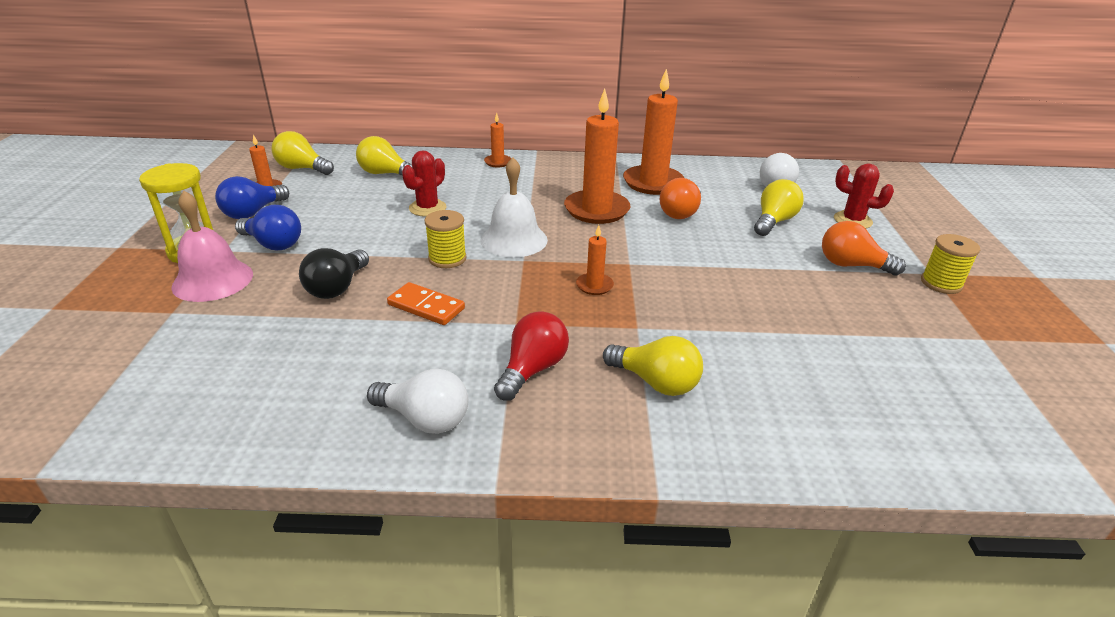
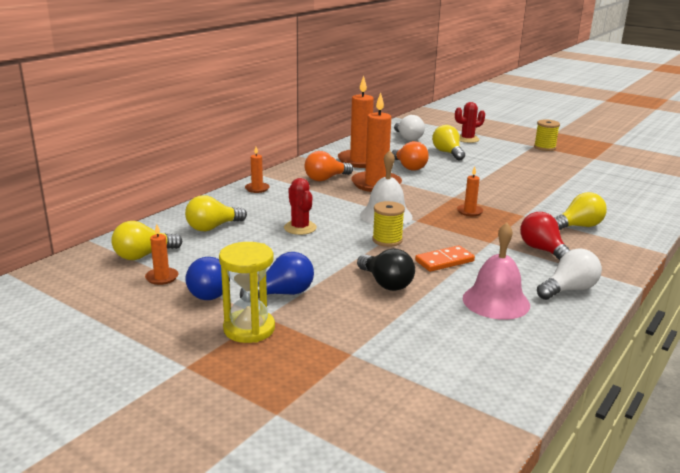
camera: 55 degrees left, 10 degrees down
pink bell [171,191,253,302] -> pink bell moved to [463,223,530,320]
orange light bulb [822,221,906,275] -> orange light bulb moved to [304,151,353,181]

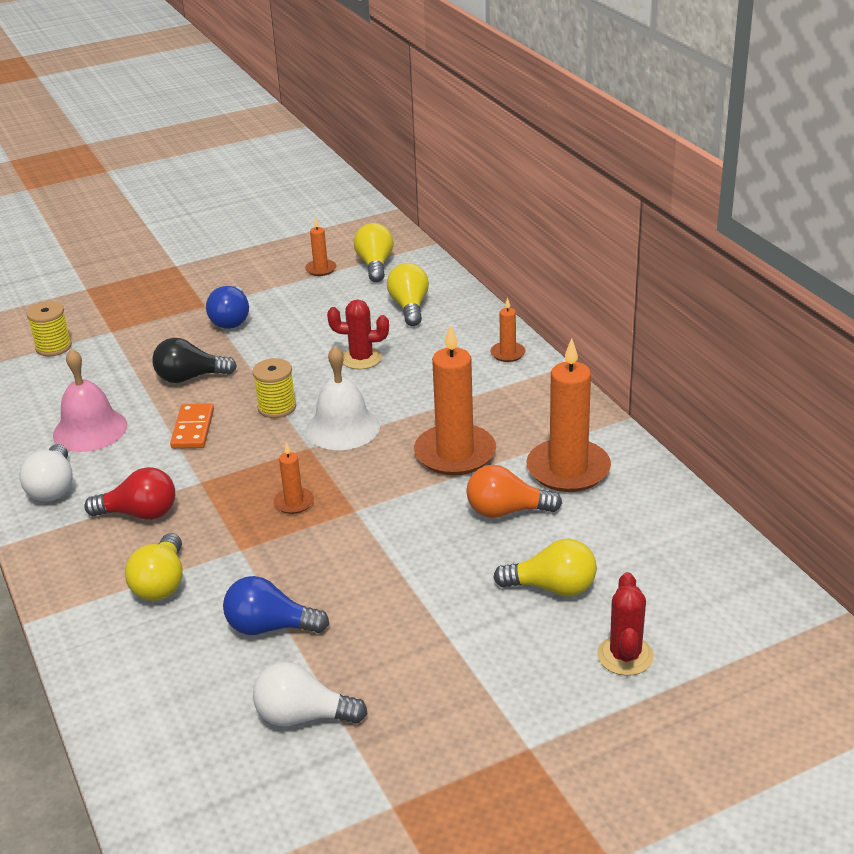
camera: 120 degrees right, 10 degrees up
blue light bulb [186,257,230,300] -> blue light bulb moved to [223,576,329,635]
yellow hourglass [219,242,275,343] -> none
orange light bulb [304,151,353,181] -> none
white light bulb [394,115,425,141] -> white light bulb moved to [253,662,368,726]
yellow spool [534,120,560,151] -> yellow spool moved to [27,301,72,356]

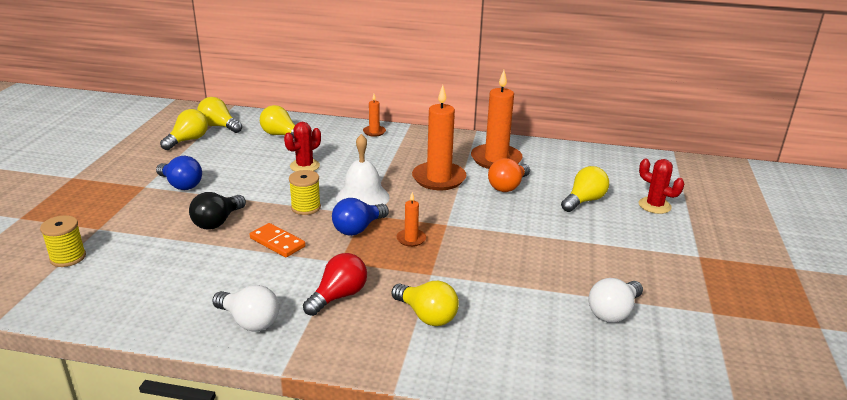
camera: 55 degrees left, 5 degrees down
pink bell [53,349,127,452] -> none
blue light bulb [223,576,329,635] -> blue light bulb moved to [332,198,389,236]
orange candle [305,218,336,276] -> yellow light bulb [160,109,208,150]

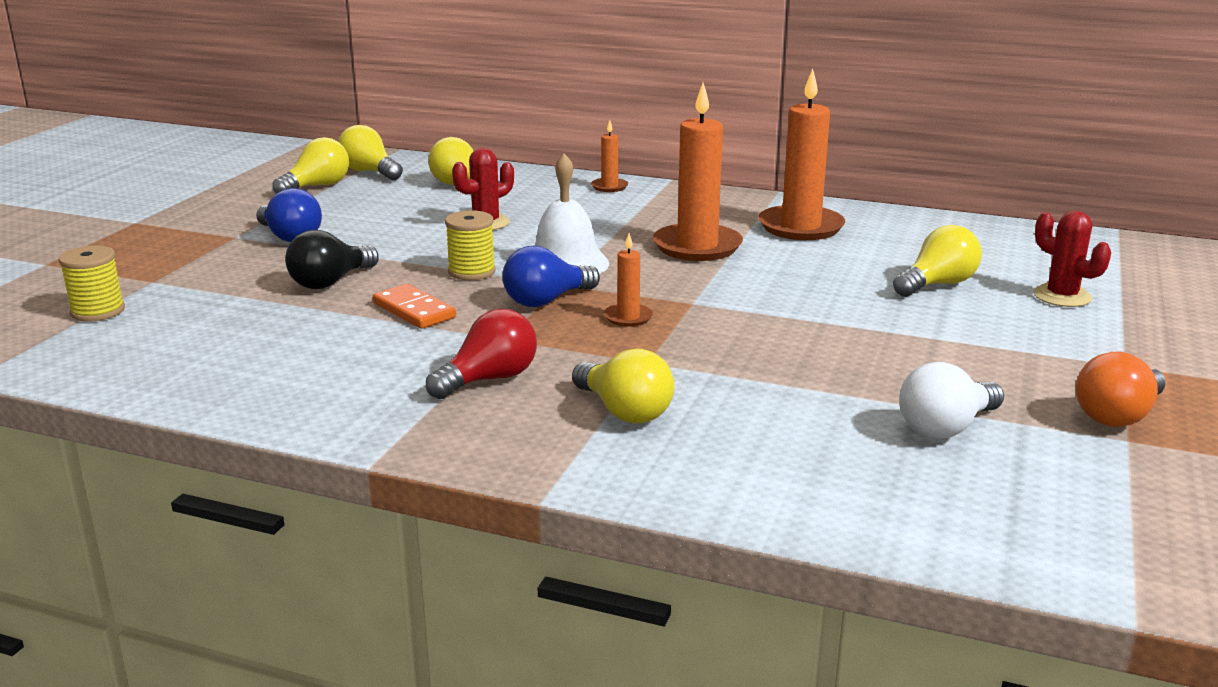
camera: 10 degrees right, 5 degrees down
white light bulb [212,285,279,332] -> none
orange light bulb [488,158,530,192] -> orange light bulb moved to [1076,352,1166,427]

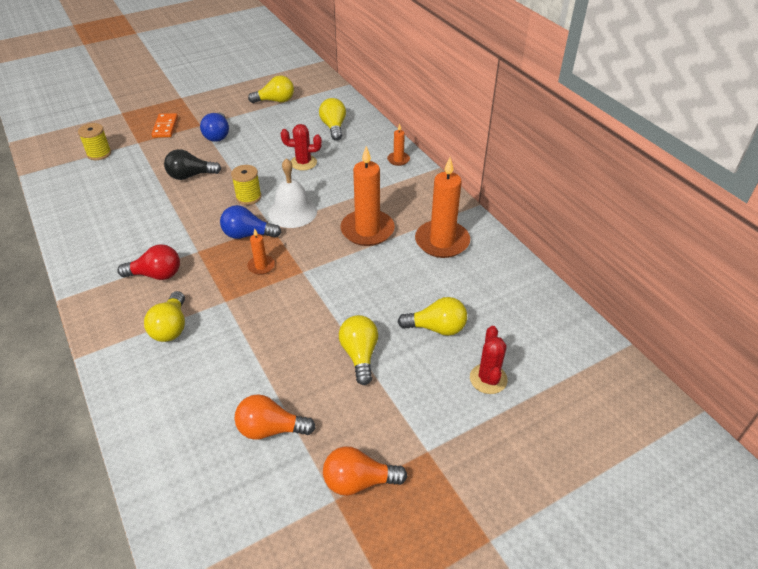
camera: 40 degrees right, 20 degrees up
yellow light bulb [338,125,403,180] -> yellow light bulb moved to [339,315,378,385]
orange domino [373,284,456,329] -> orange domino moved to [151,113,178,138]
white light bulb [899,362,1004,439] -> orange light bulb [234,394,316,440]

